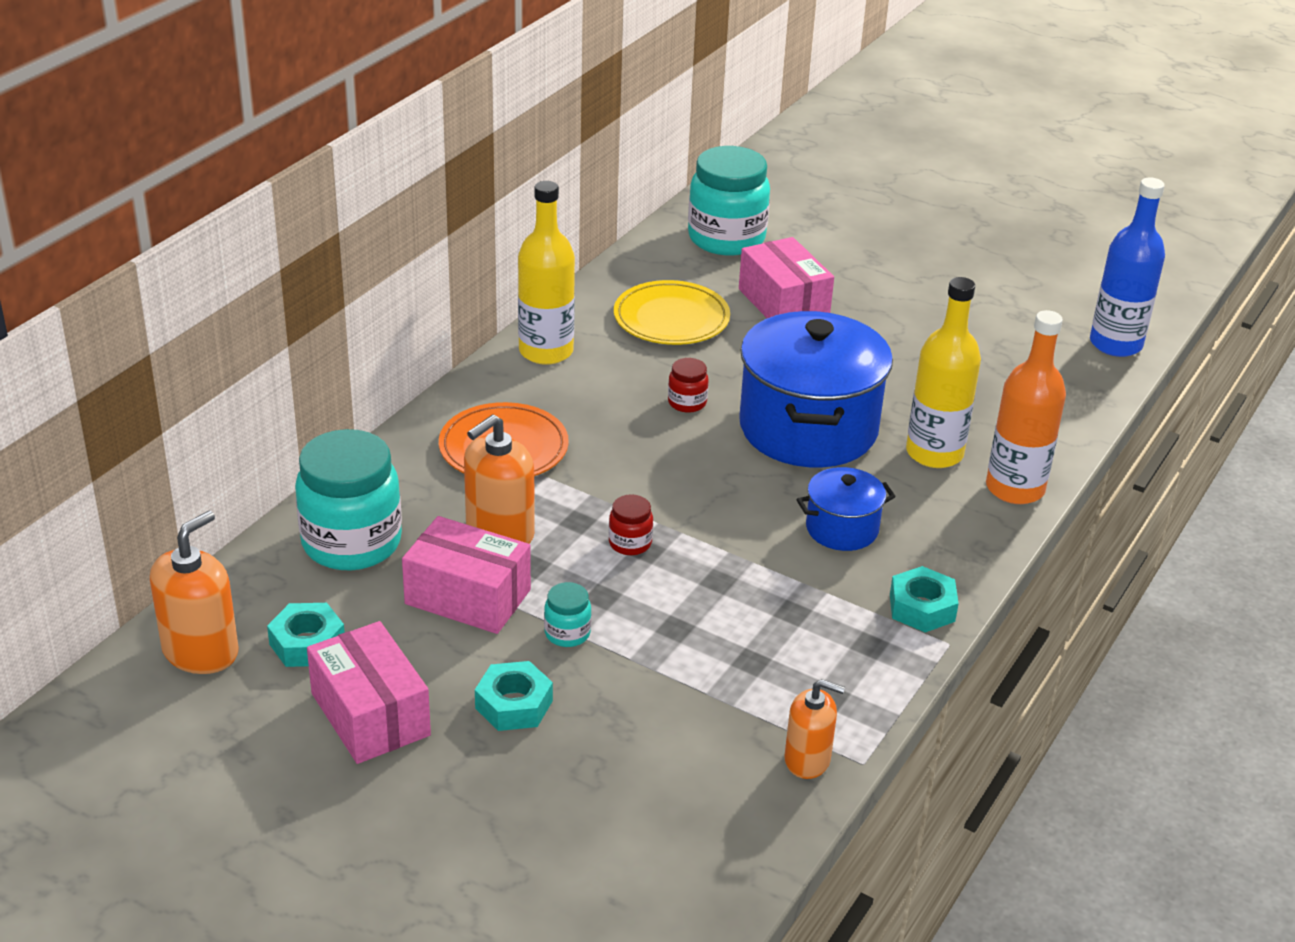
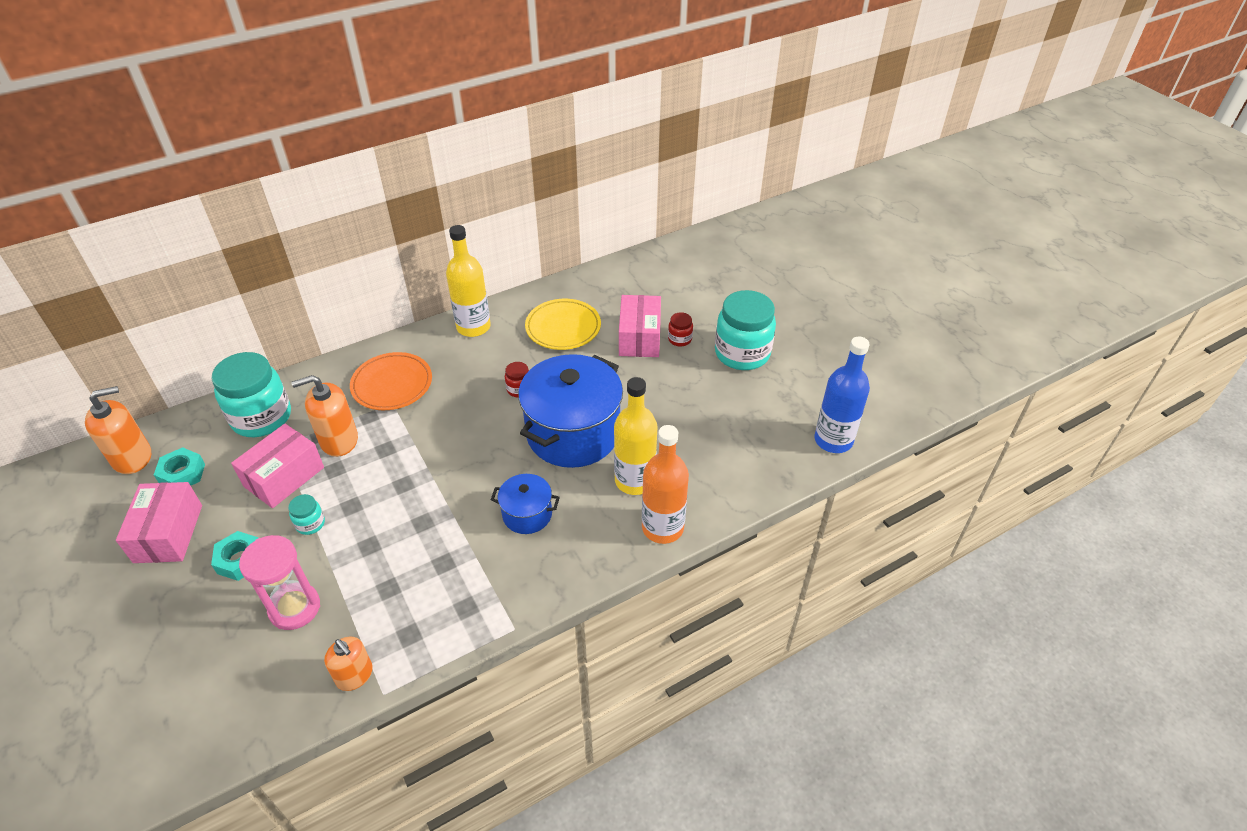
camera: 30 degrees right, 10 degrees up
pink box [402,516,531,634] -> pink box turned 75 degrees clockwise [231,424,324,508]
red jar [609,494,653,555] -> red jar moved to [668,312,693,347]
turquoise jar [688,146,770,255] -> turquoise jar moved to [715,290,776,370]
turquoise nut [890,566,959,632] -> none
none -> pink hourglass [239,535,320,630]

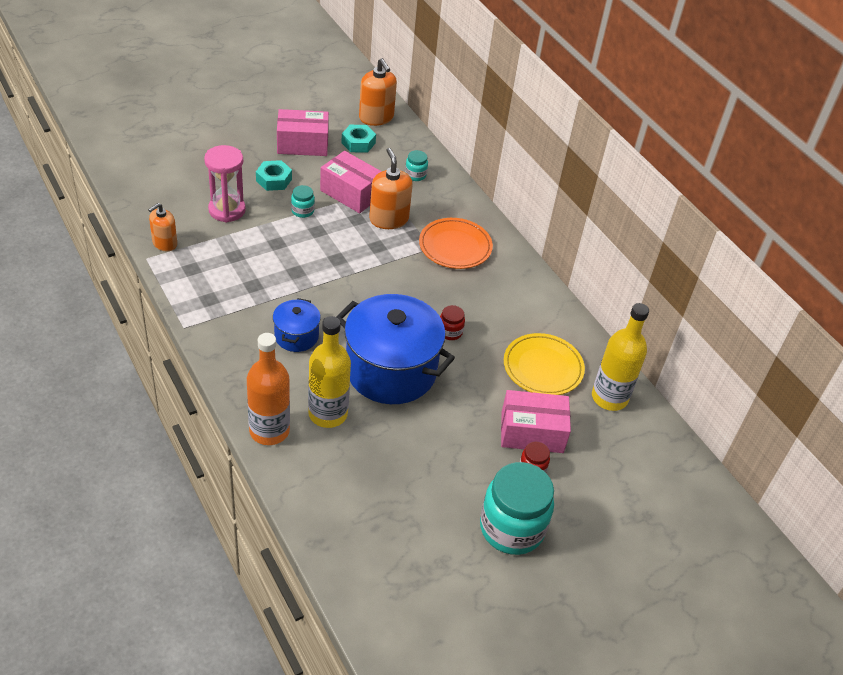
camera: 85 degrees right, 0 degrees up
turquoise jar [212,352,291,437] -> turquoise jar [405,150,428,181], size x0.44
yellow bottle [446,225,491,337] -> yellow bottle moved to [592,303,649,411]
blue bottle [814,337,870,453] -> none

